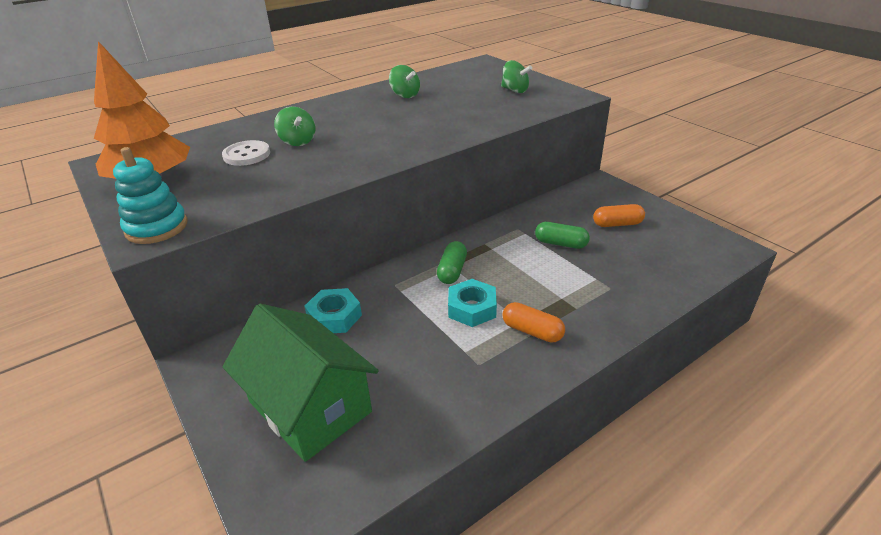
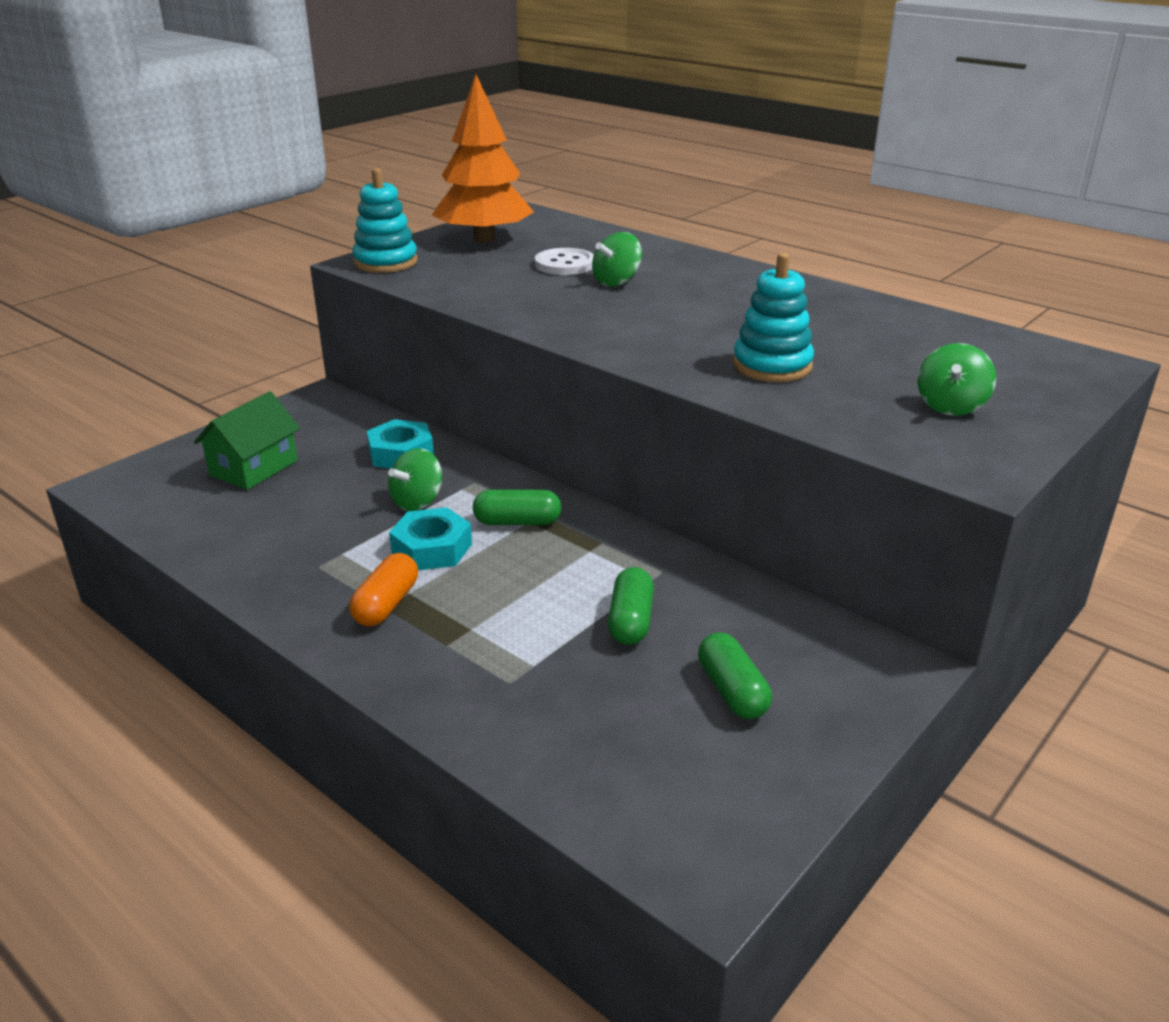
camera: 75 degrees right, 5 degrees down
green house [223,303,379,462] -> green house [194,391,300,490], size x0.61
green spinning top [389,65,420,98] -> green spinning top moved to [388,448,442,511]
orange capsule [593,204,645,227] -> green capsule [698,632,772,719]
none -> turquoise stacking toy [733,253,814,382]

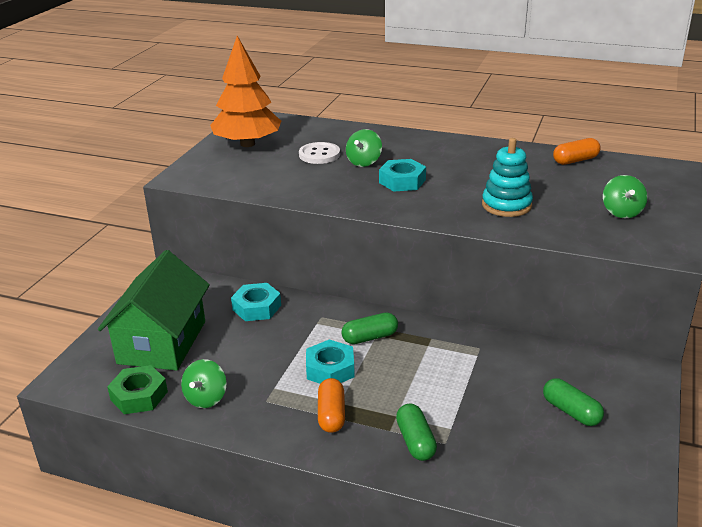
camera: 20 degrees left, 0 degrees up
green house [194,391,300,490] -> green house [98,250,210,371], size x1.63
turquoise stacking toy [352,168,418,273] -> none
green spinning top [388,448,442,511] -> green spinning top moved to [181,359,227,408]
green capsule [608,567,654,645] -> green capsule moved to [396,403,437,461]
none -> green nut [107,365,168,414]
none -> turquoise nut [379,159,426,192]
none -> orange capsule [553,138,601,165]

